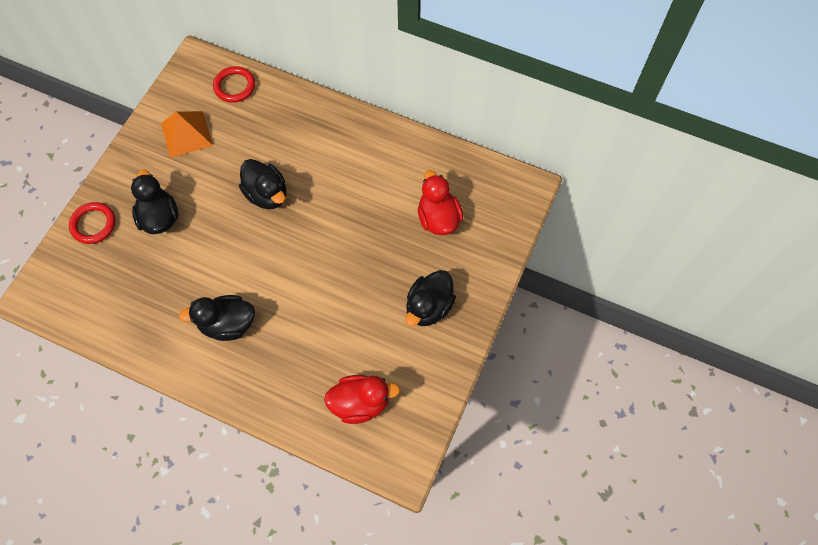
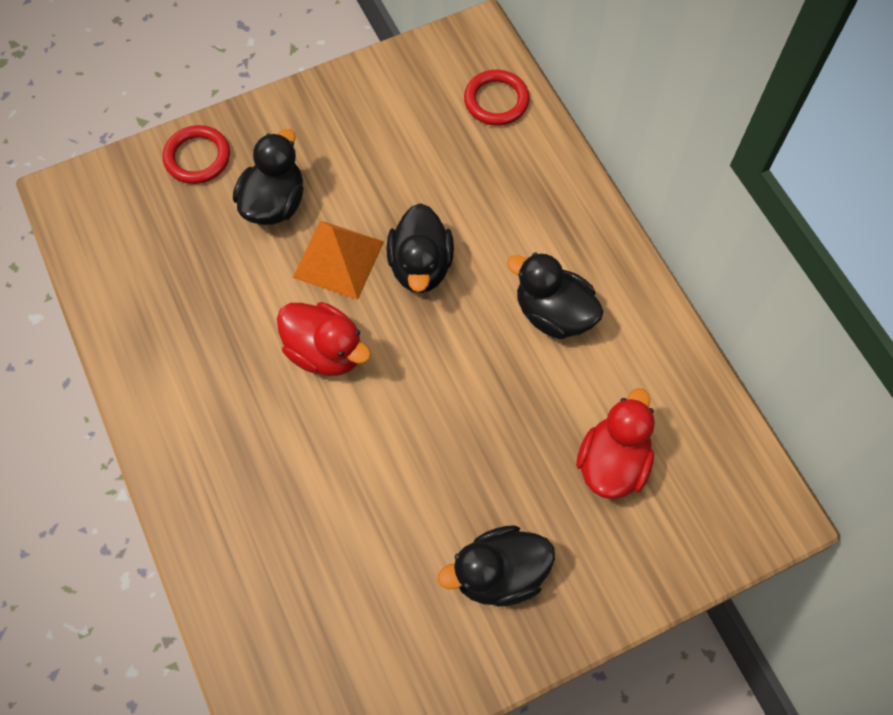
camera: 40 degrees right, 0 degrees up
orange pyramid [161,111,213,158] -> orange pyramid moved to [293,221,384,300]
black duck [179,295,255,341] -> black duck moved to [507,252,604,339]
red duck [324,375,400,424] -> red duck moved to [277,302,371,376]

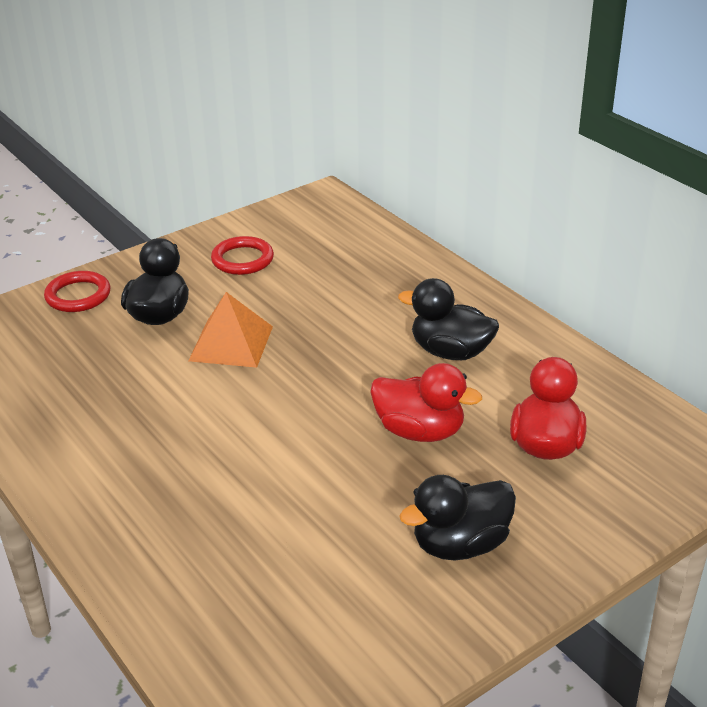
camera: 10 degrees left, 30 degrees down
red duck [277,302,371,376] -> red duck moved to [370,363,482,442]
black duck [386,203,454,293] -> none
red ring [464,70,530,126] -> red ring moved to [211,236,274,275]

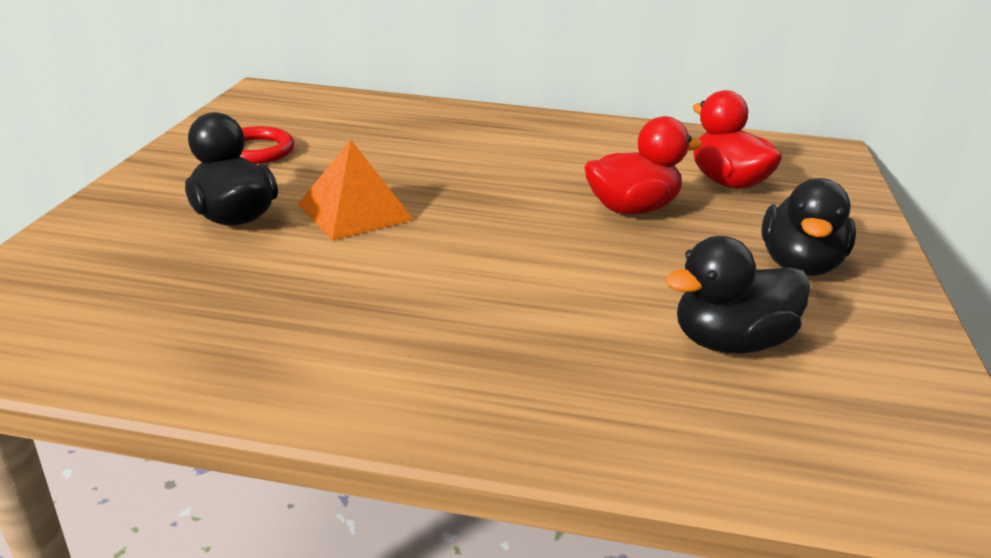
camera: 45 degrees left, 5 degrees down
red ring [44,271,111,312] -> none
black duck [398,278,499,360] -> black duck moved to [665,236,810,353]

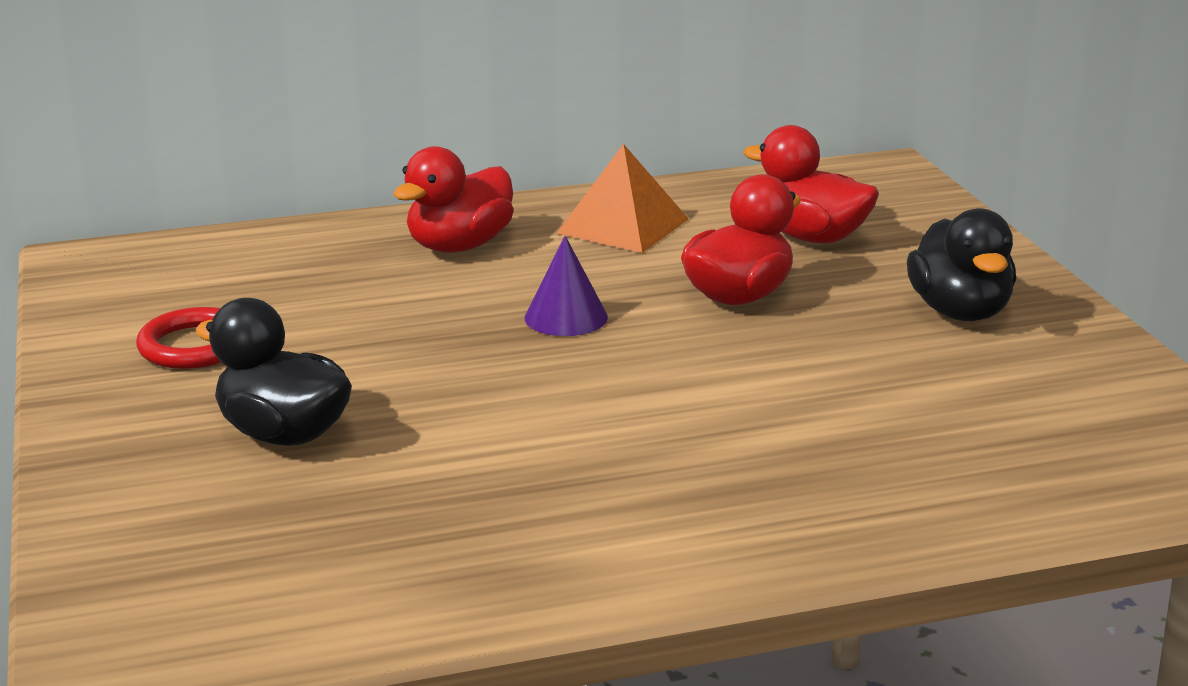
camera: 25 degrees left, 5 degrees down
orange pyramid [298,139,413,241] -> orange pyramid moved to [556,144,689,253]
black duck [665,236,810,353] -> none
none -> red duck [393,146,514,252]
none -> purple cone [525,236,608,336]

